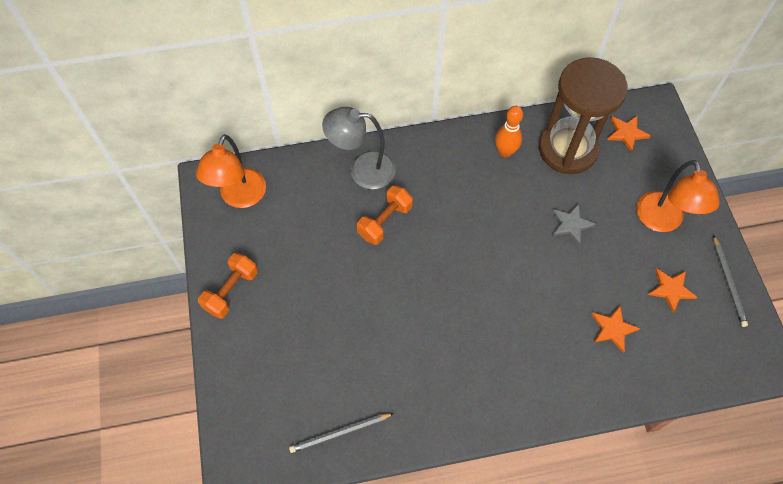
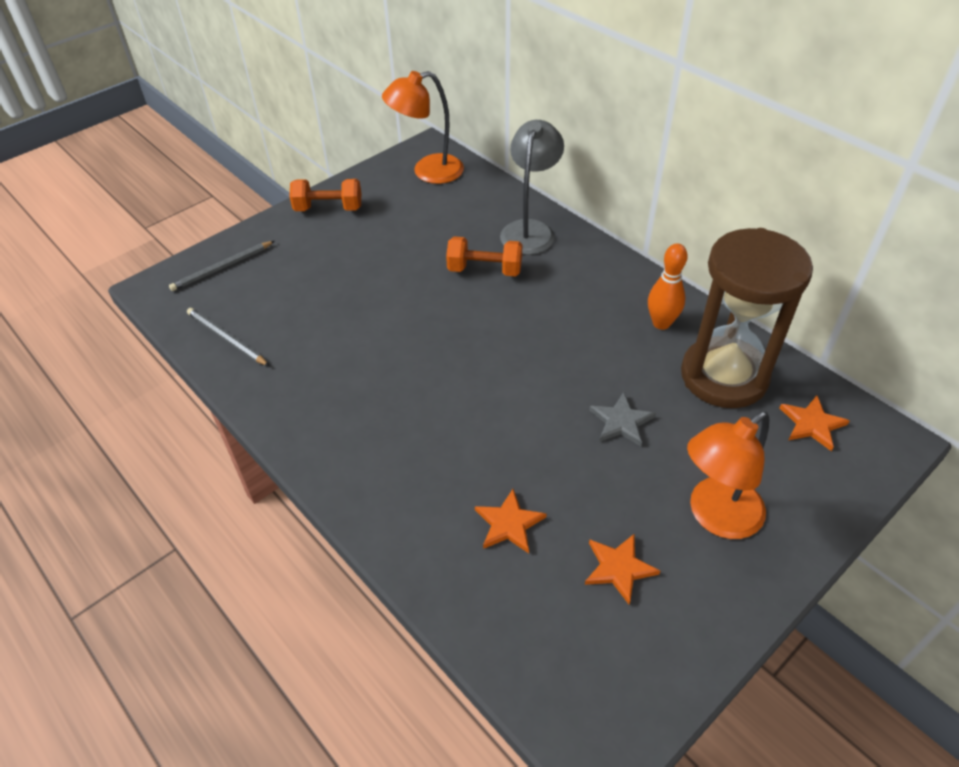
camera: 60 degrees right, 15 degrees down
grey lamp [322,107,396,189] -> grey lamp turned 45 degrees clockwise [500,120,564,255]
grey pencil [713,236,748,327] -> grey pencil moved to [169,241,274,291]

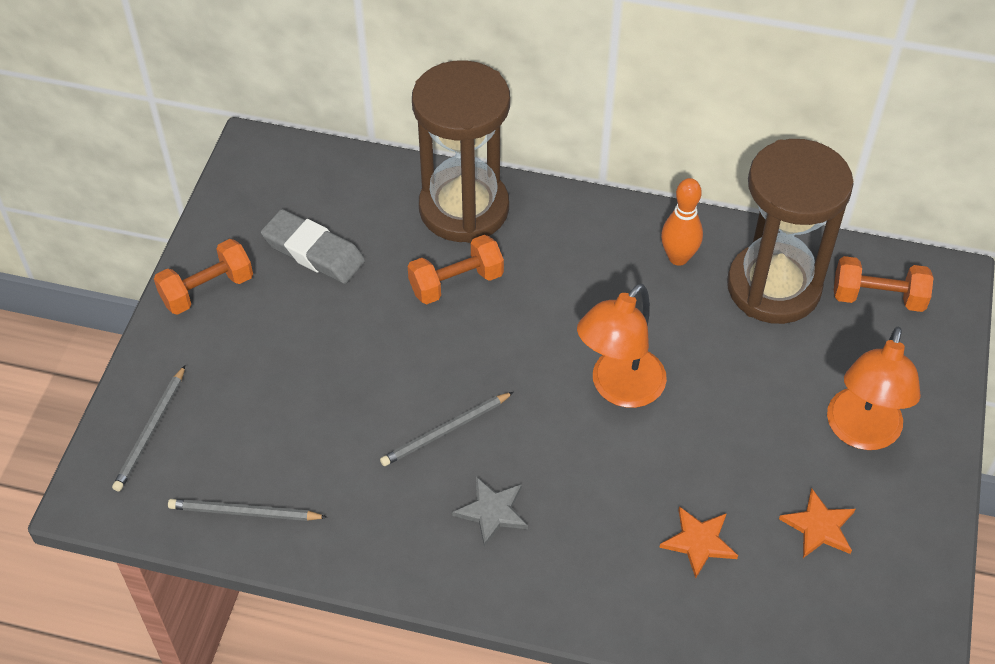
camera: 35 degrees left, 5 degrees up
orange lamp [382,71,464,184] -> orange lamp moved to [577,284,667,408]
grey lamp [500,120,564,255] -> brown hourglass [412,60,510,243]
grey star [589,392,656,446] -> grey star moved to [452,477,528,547]
orange star [780,396,849,451] -> orange dumbbell [834,256,933,312]
none -> grey eraser [261,209,365,284]
none -> grey pencil [380,392,514,466]

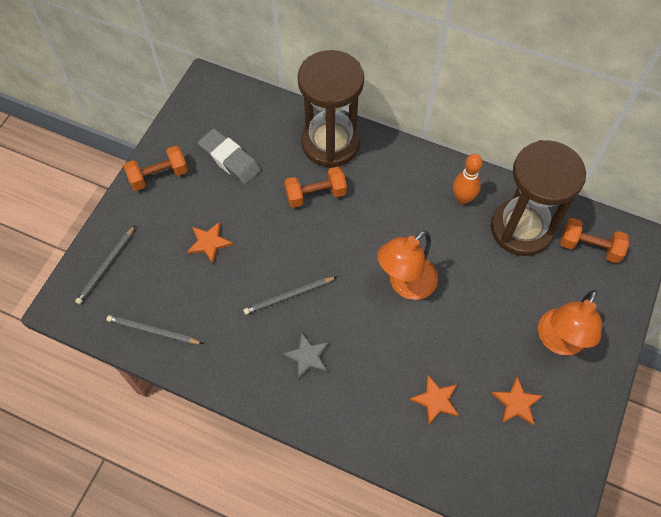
camera: 10 degrees right, 10 degrees up
none -> orange star [187,222,233,263]

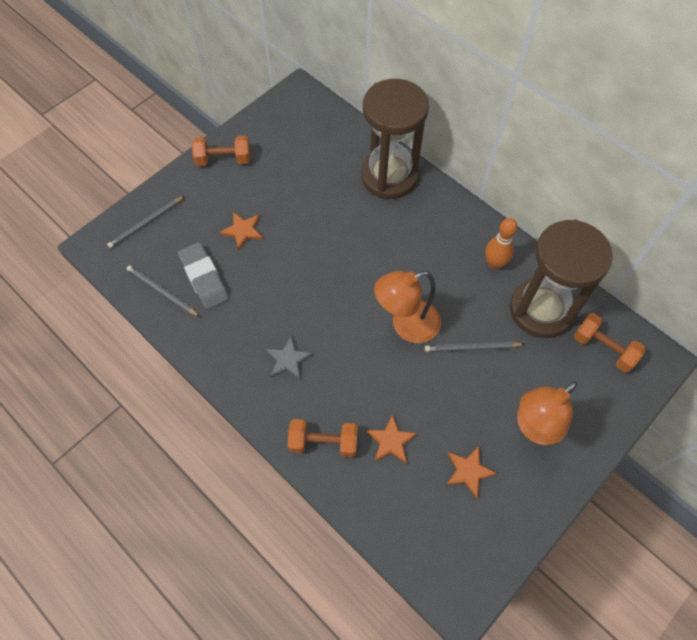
camera: 20 degrees right, 0 degrees up
grey eraser [198,128,261,185] -> grey eraser moved to [178,242,229,310]
grey pencil [243,277,336,315] -> grey pencil moved to [425,342,525,352]
orange dumbbell [284,167,347,208] -> orange dumbbell moved to [288,419,358,457]

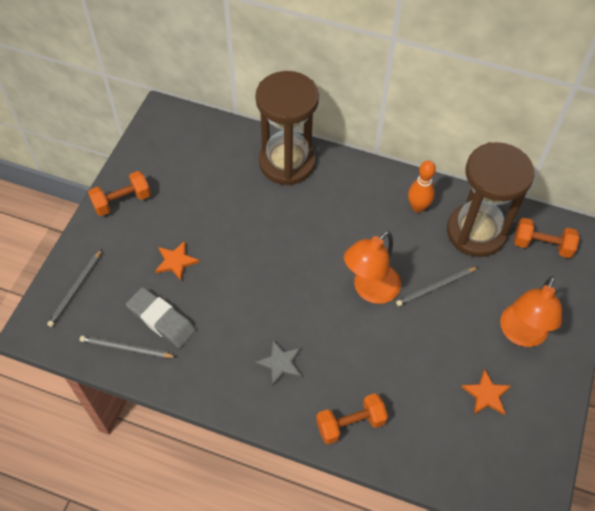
camera: 25 degrees left, 5 degrees down
orange star [366,414,417,464] -> none

